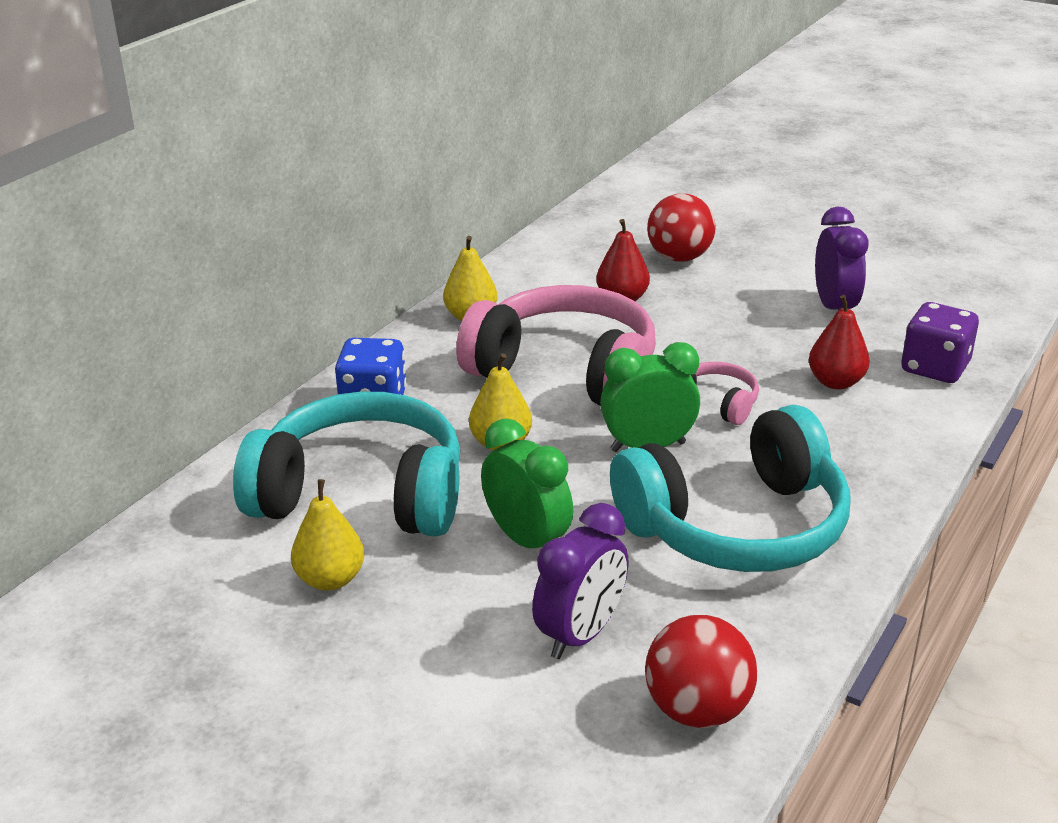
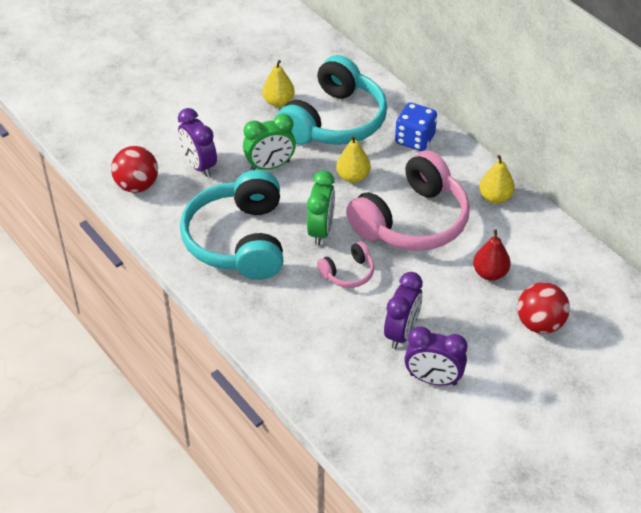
camera: 110 degrees right, 15 degrees up
red pear [809,295,870,390] -> none
purple dice [901,302,979,383] -> none
none -> purple clock [384,272,423,349]

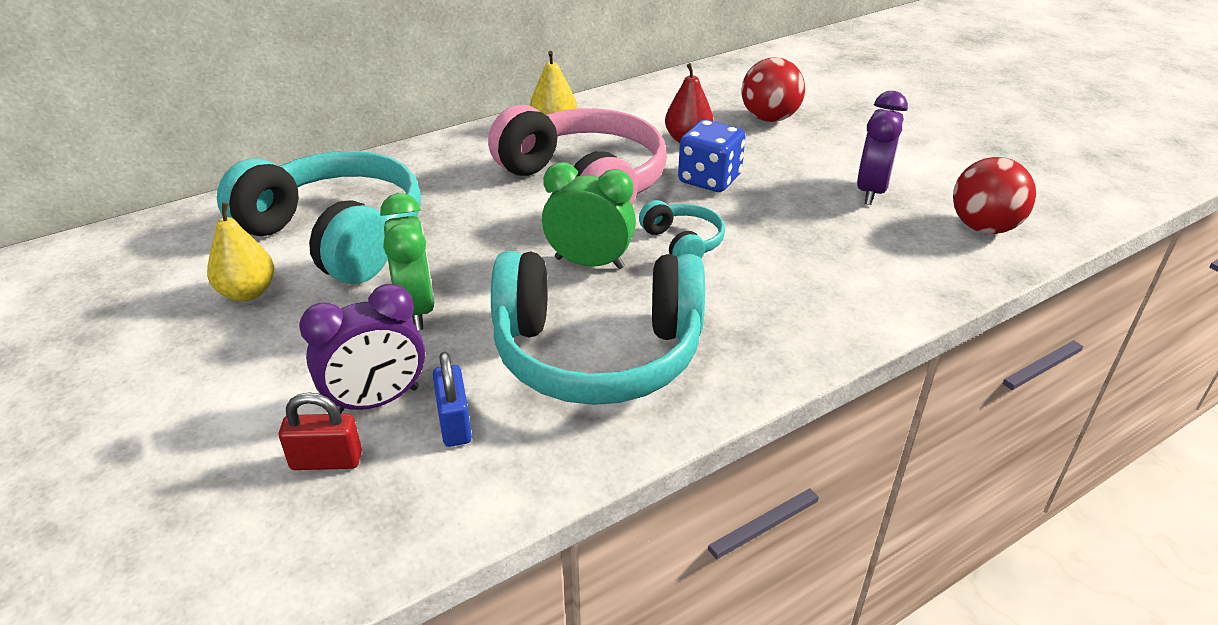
camera: 85 degrees left, 10 degrees down
red ball [111,146,158,193] -> red ball moved to [953,157,1036,234]
pink headphones [317,241,374,288] -> turquoise headphones [639,200,725,258]
yellow pear [336,135,371,183] -> none
purple clock [384,272,423,349] -> none
blue dice [395,103,437,151] -> blue dice moved to [678,120,746,192]
none -> red padlock [279,392,362,470]
none -> blue padlock [433,352,472,447]

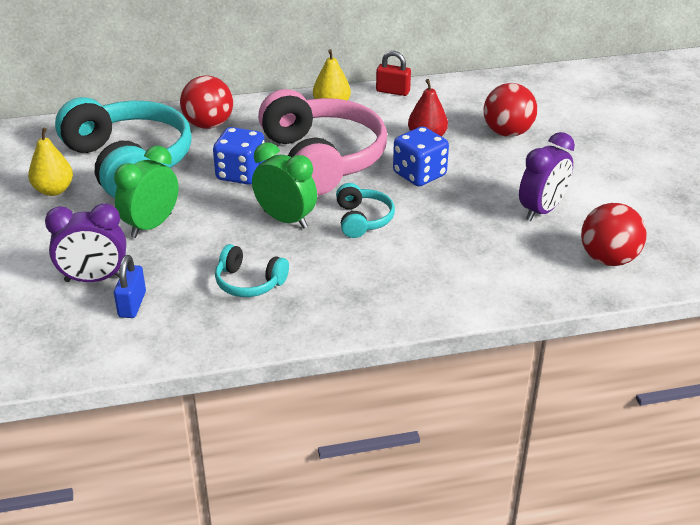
camera: 20 degrees right, 0 degrees up
red padlock [279,392,362,470] -> red padlock moved to [376,51,411,96]
green clock [380,193,435,330] -> green clock turned 150 degrees counterclockwise [114,145,178,238]
turquoise headphones [491,251,705,405] -> turquoise headphones [215,244,289,297], size x0.45
none -> red ball [180,75,233,129]
none -> blue dice [213,127,265,185]

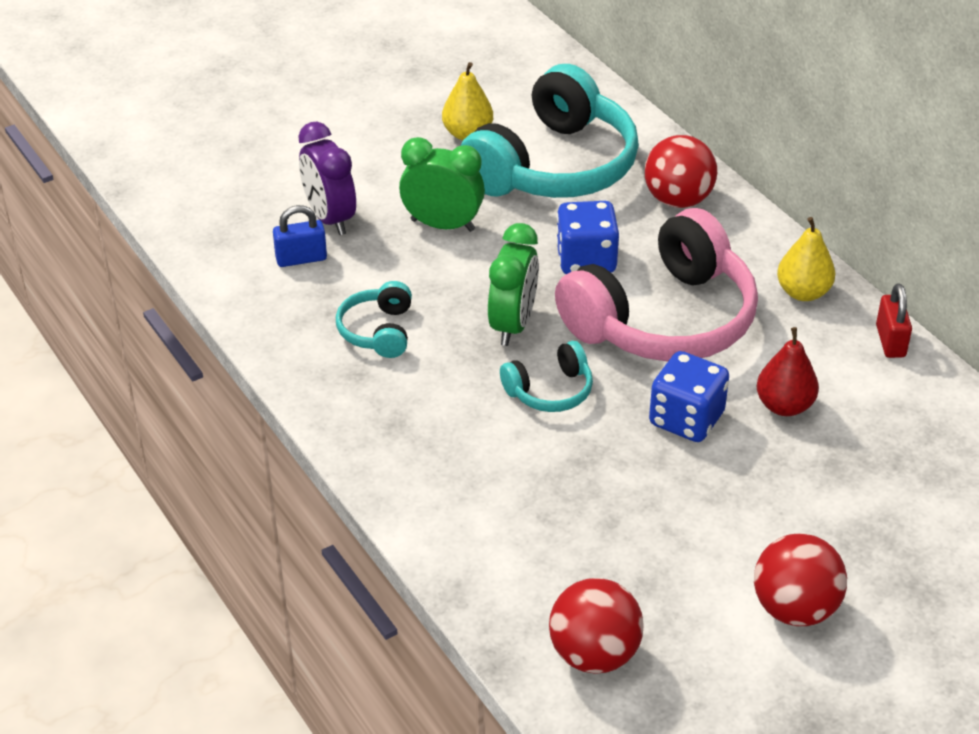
camera: 70 degrees right, 5 degrees up
red ball [483,83,537,137] -> red ball moved to [754,533,847,626]
purple clock [519,132,575,221] -> none

